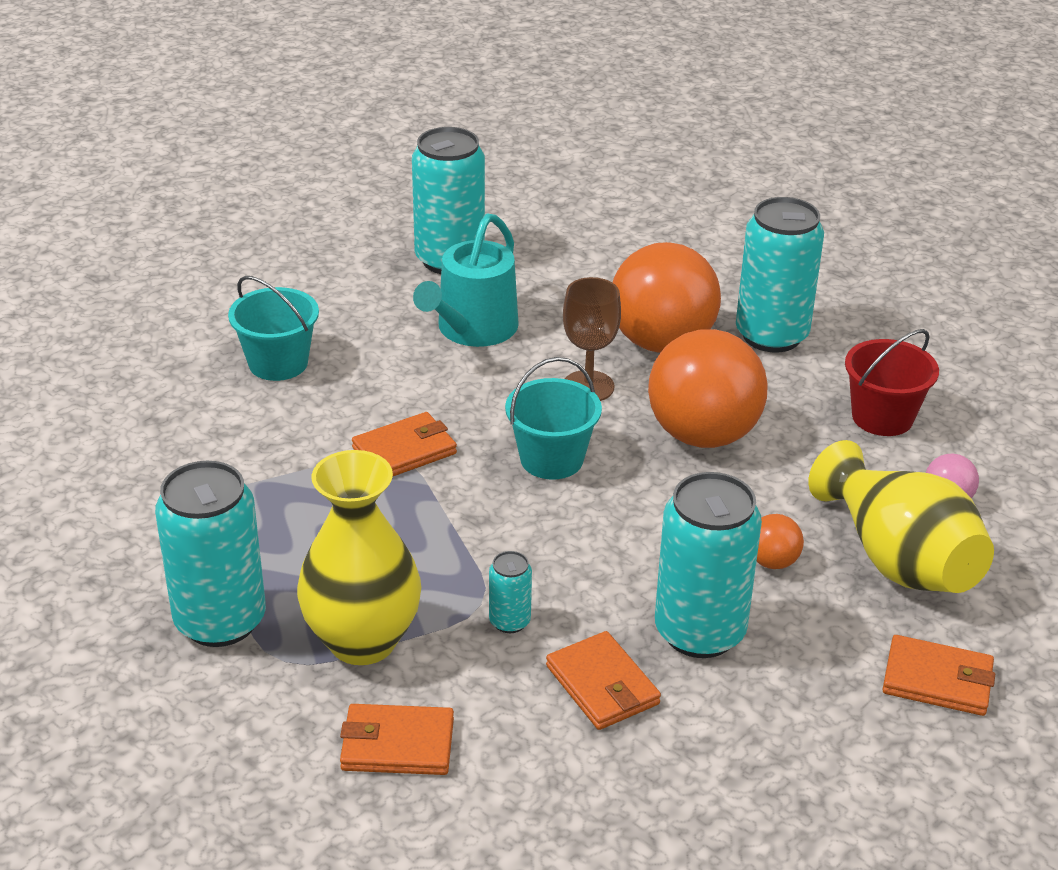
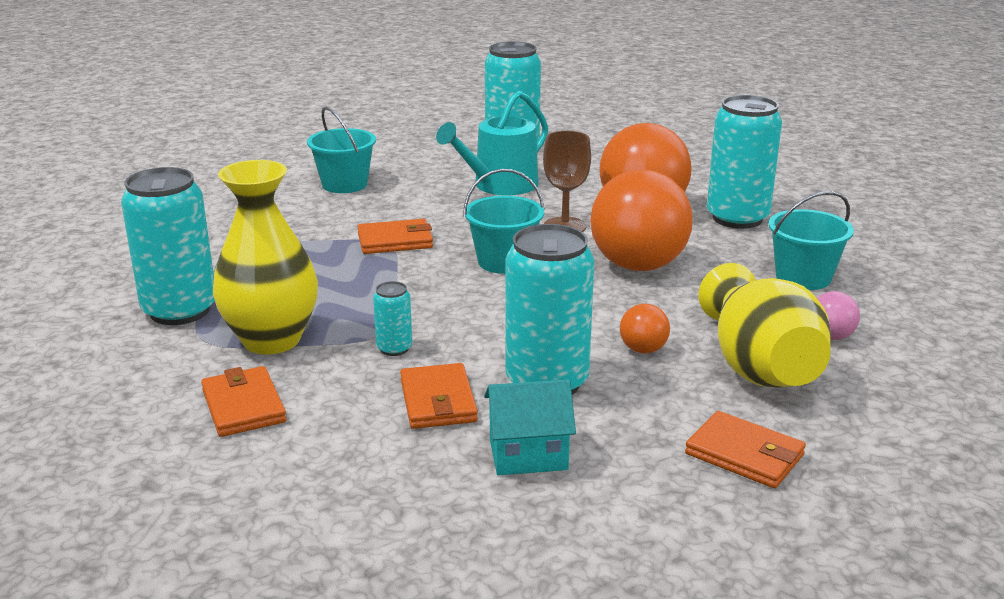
camera: 20 degrees right, 10 degrees down
orange wallet [340,704,454,775] -> orange wallet turned 45 degrees clockwise [201,366,287,437]
red bucket [845,329,939,436] -> turquoise bucket [769,191,854,290]
none -> turquoise house [484,379,576,475]

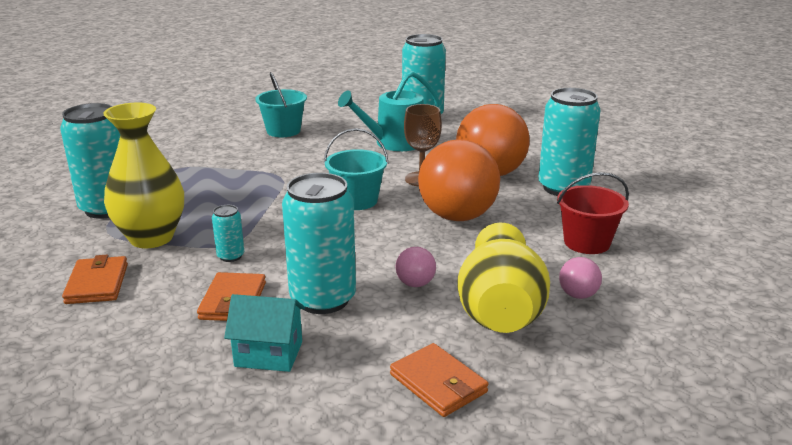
camera: 15 degrees right, 0 degrees up
orange wallet [357,219,433,254] -> none
orange ball [620,304,670,353] -> pink ball [396,247,436,287]
turquoise bucket [769,191,854,290] -> red bucket [557,172,629,254]

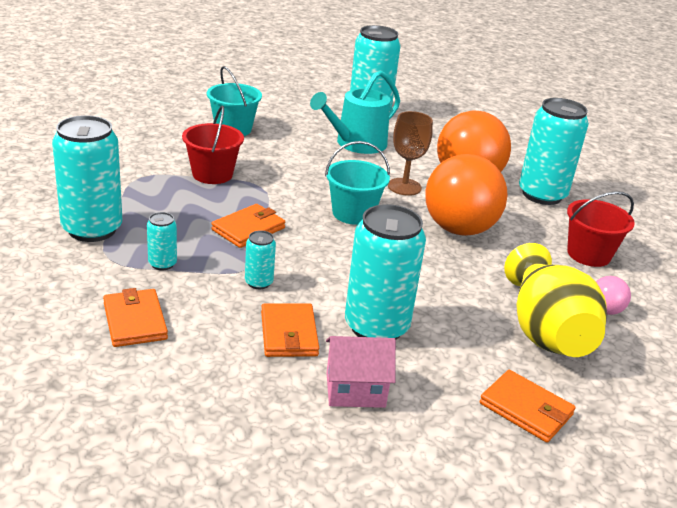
camera: 15 degrees left, 5 degrees up
yellow vase [103,103,184,248] -> turquoise can [147,212,177,270]
turquoise house [224,294,305,372] -> pink house [326,336,396,408]
pink ball [396,247,436,287] -> none
none -> red bucket [182,106,244,184]
none -> orange wallet [211,204,285,248]

